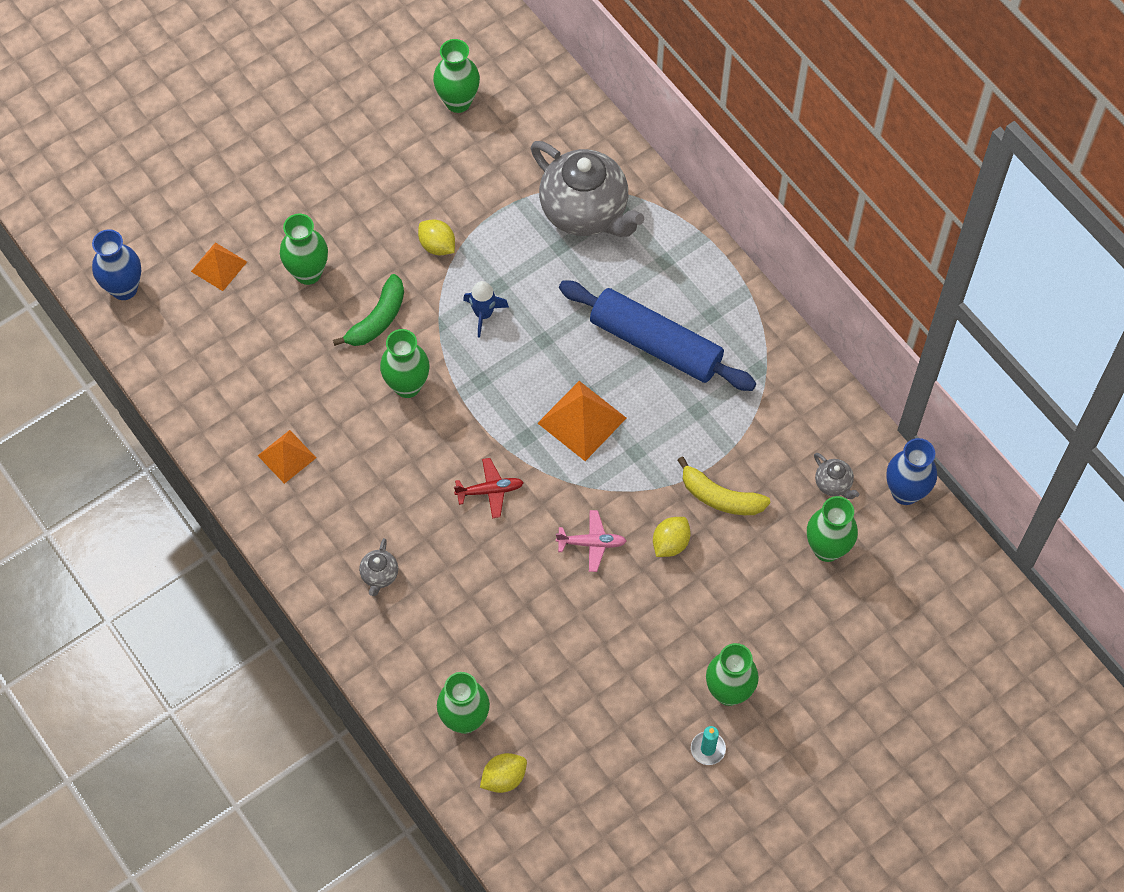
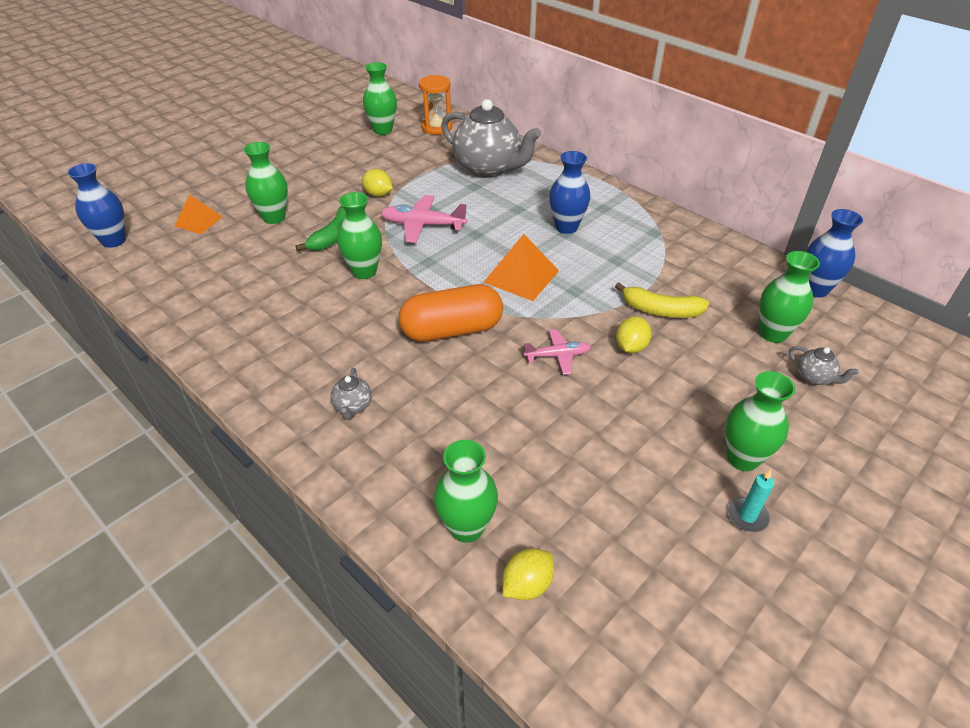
camera: 10 degrees left, 20 degrees down
orange pyramid [257,430,316,484] -> none
red plane [454,458,524,518] -> orange capsule [399,284,503,342]
blue rocket [463,281,509,338] -> pink plane [380,195,467,243]
blue rolling pin [559,281,756,391] -> blue vase [549,151,590,234]
grey teapot [814,453,859,499] -> grey teapot moved to [789,346,859,385]
none -> orange hourglass [419,75,452,135]

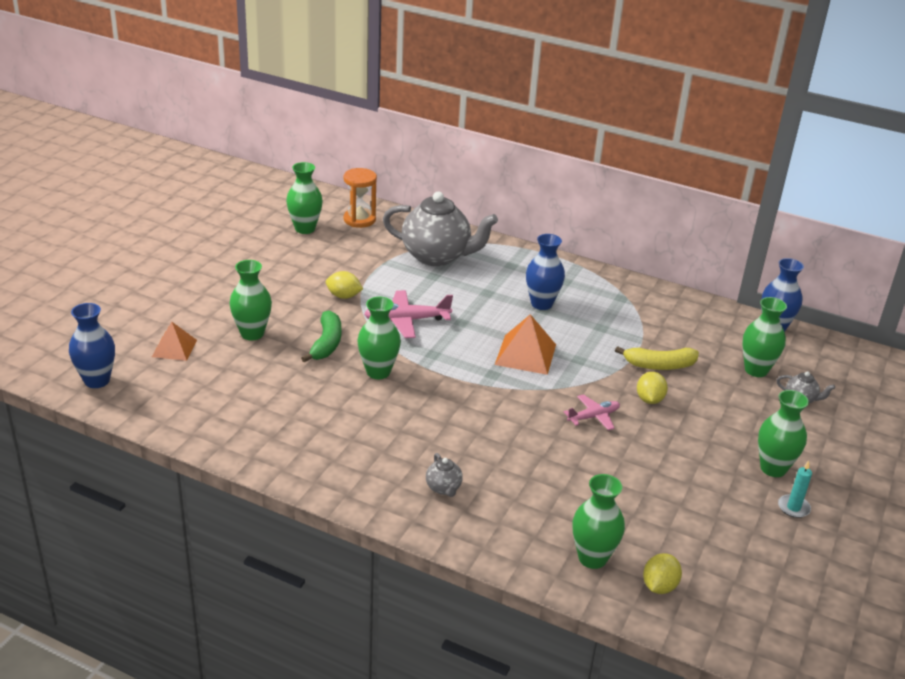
camera: 20 degrees left, 10 degrees down
orange capsule [399,284,503,342] -> none

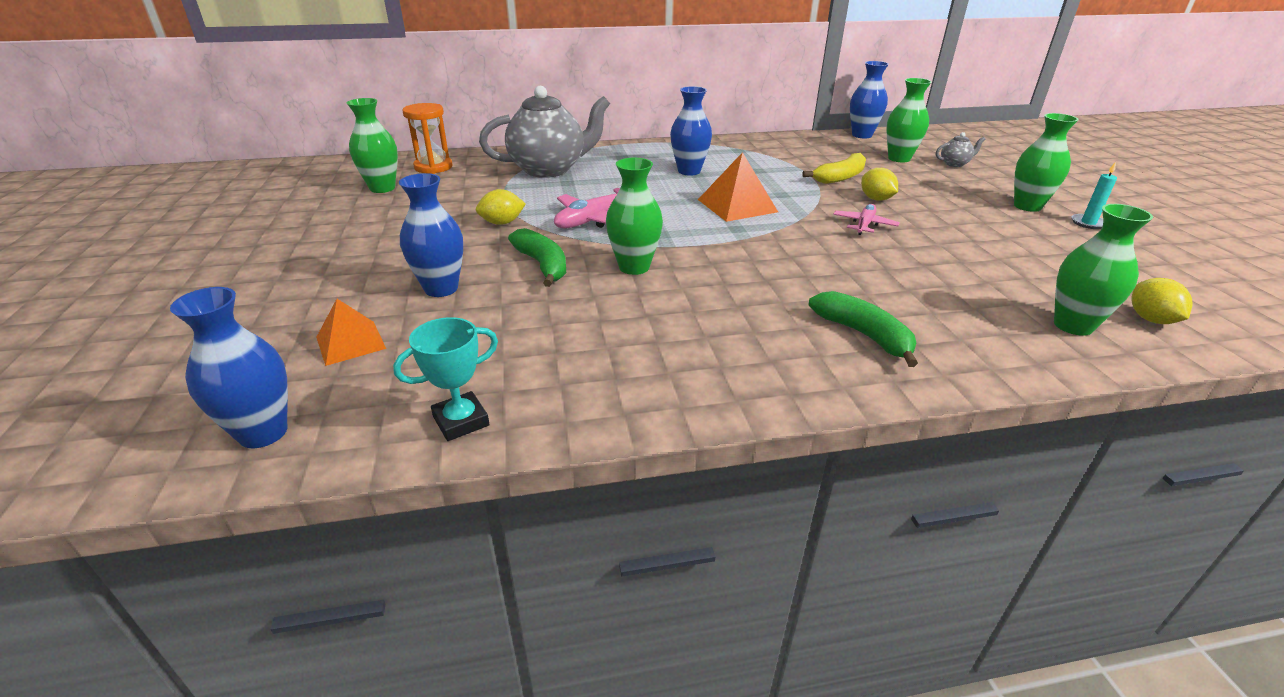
camera: 35 degrees left, 0 degrees up
green vase [229,260,272,340] -> blue vase [399,173,463,297]
grey teapot [426,453,463,497] -> green banana [808,291,918,367]
none -> turquoise trophy [393,317,498,441]

